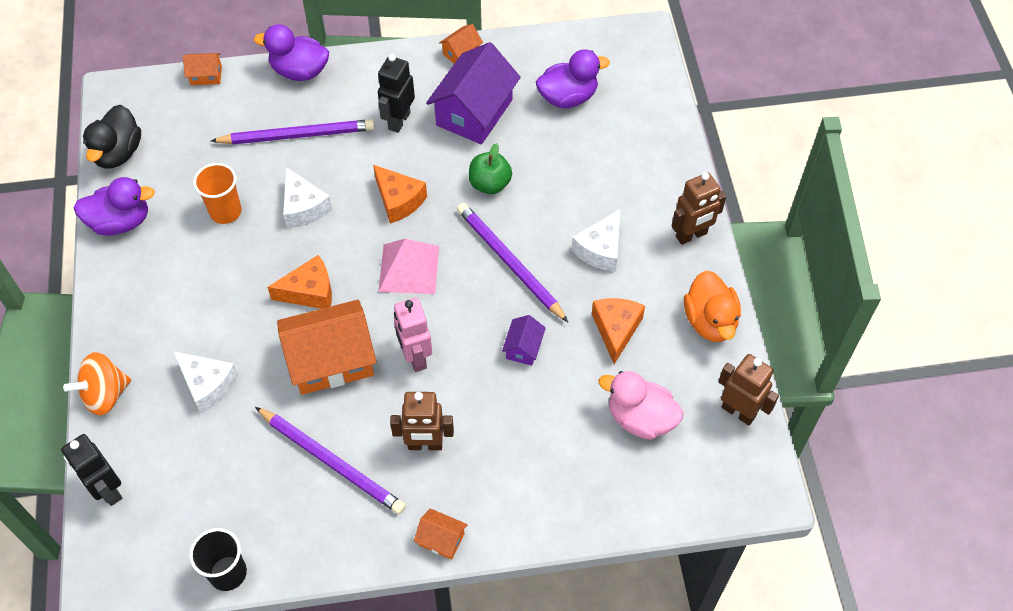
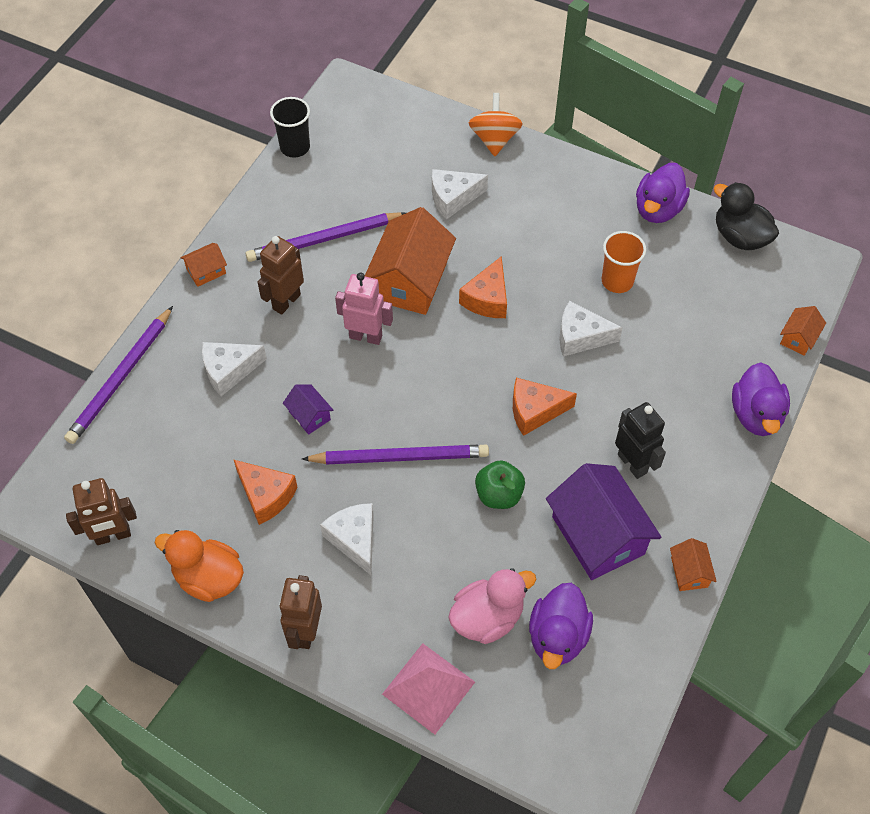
camera: 125 degrees right, 0 degrees up
black robot [61,434,122,506] -> none
purple pencil [211,119,375,145] -> purple pencil moved to [64,306,173,444]
purple duck [254,24,329,81] -> purple duck turned 135 degrees clockwise [732,362,790,436]
pink pyramid [378,239,439,294] -> pink pyramid moved to [382,643,475,735]
pink duck [599,371,683,440] -> pink duck moved to [448,568,536,644]
none -> white cheese [202,342,267,396]

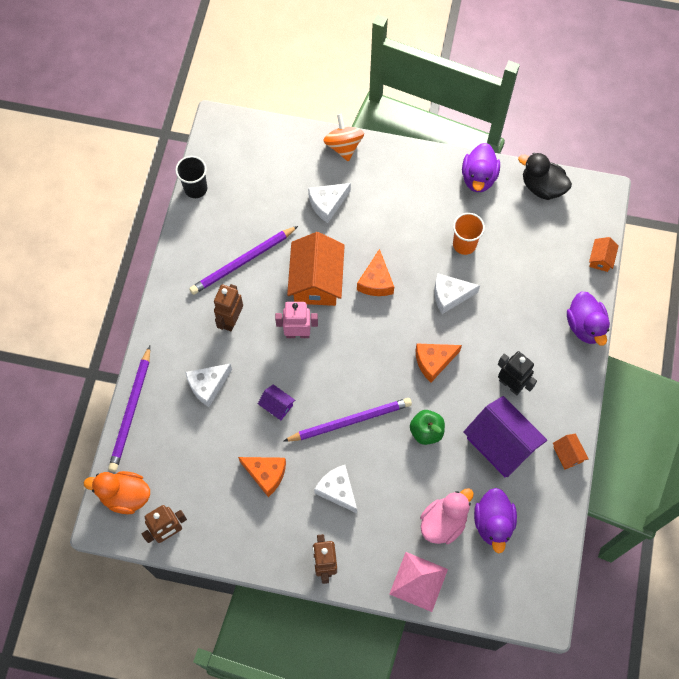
camera: 15 degrees left, 10 degrees up
orange duck [154,530,244,602] -> orange duck moved to [84,471,150,514]
orange house [180,243,227,287] -> none

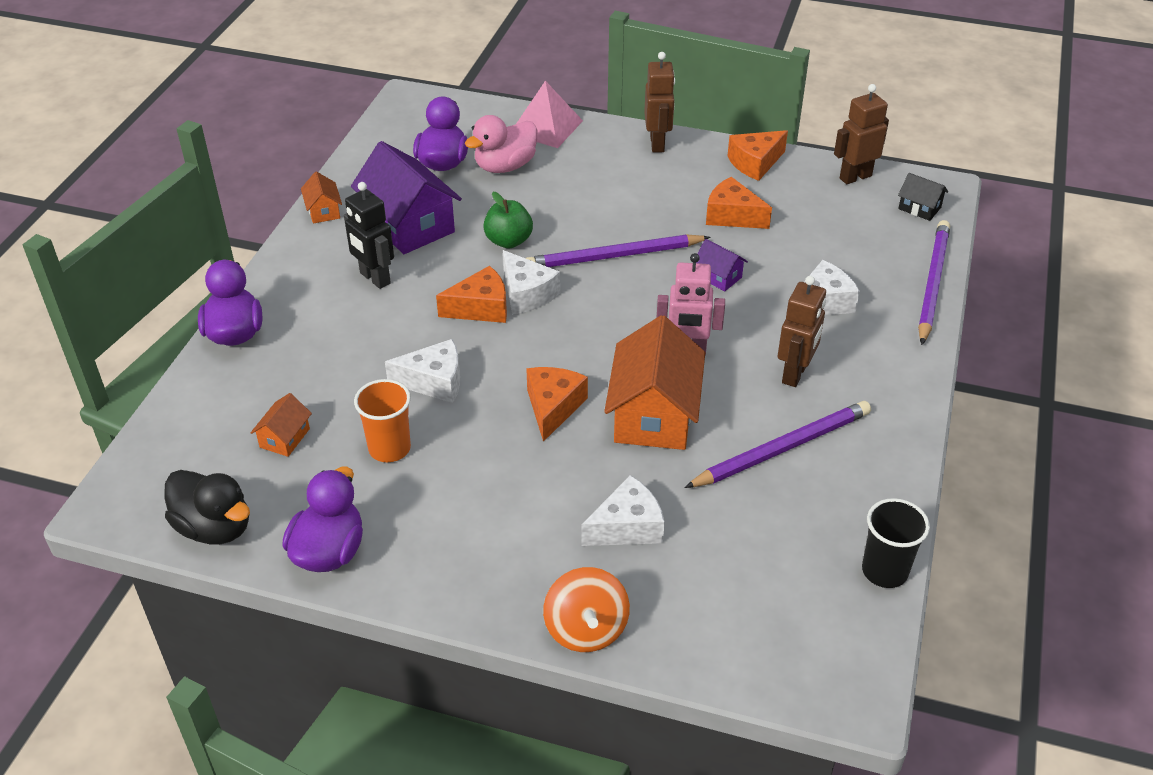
camera: 175 degrees left, 25 degrees down
orange duck [84,471,150,514] -> black house [898,173,948,221]
white cheese [314,465,357,513] -> white cheese moved to [503,250,560,314]
orange house [589,237,619,272] -> orange house moved to [251,393,312,457]
none -> orange cheese [727,130,788,181]

